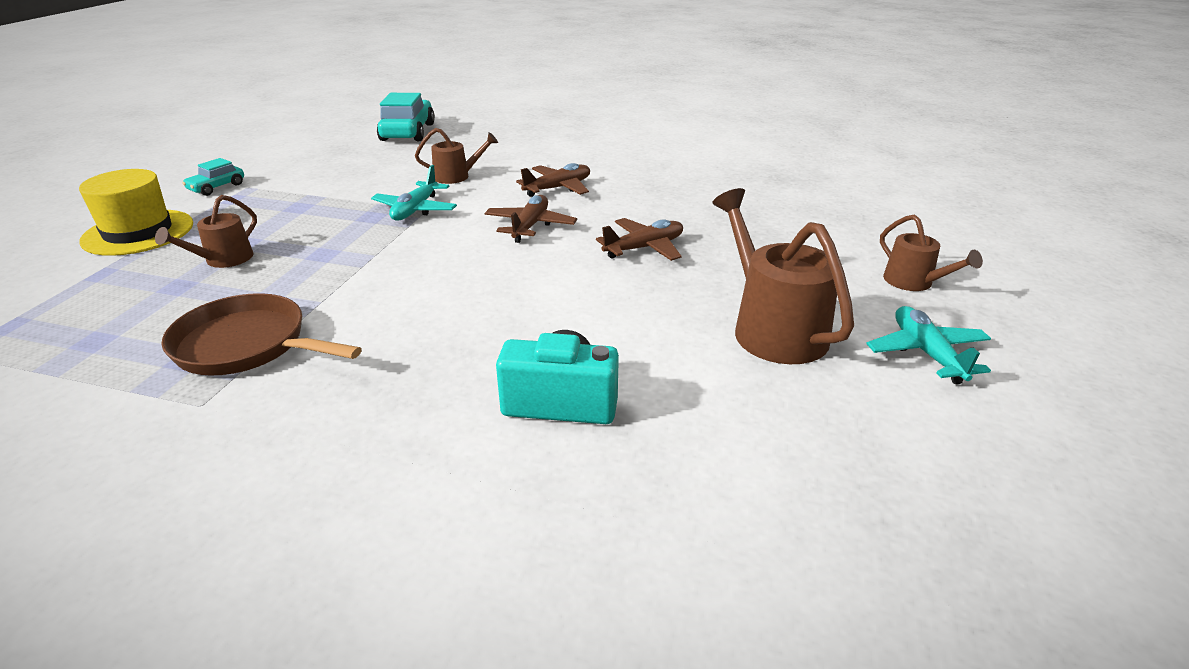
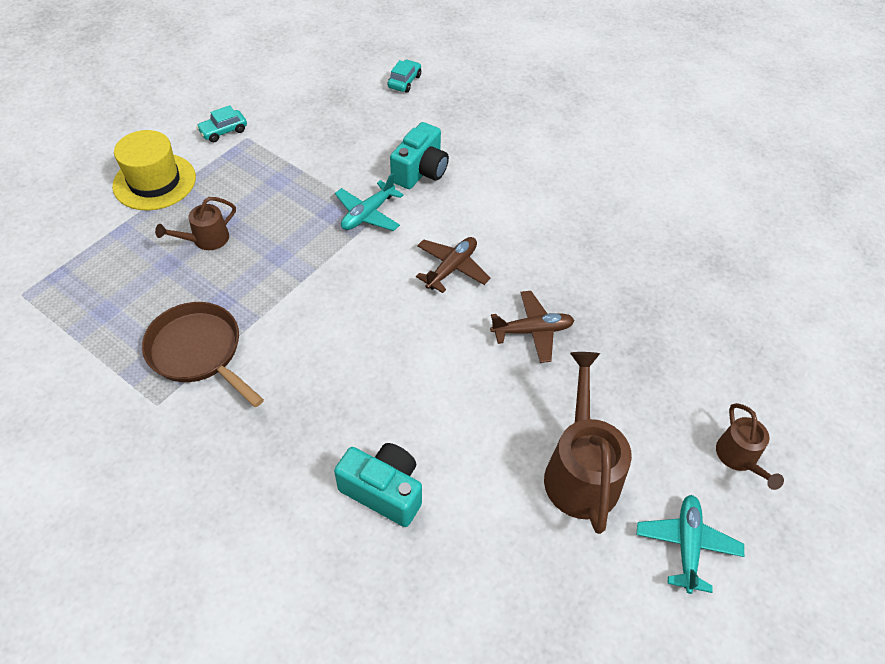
camera: 20 degrees right, 20 degrees up
turquoise car [377,93,435,141] -> turquoise car [388,59,421,93], size x0.55
brown watering can [415,128,498,184] -> turquoise camera [390,122,449,189]
brown plane [516,163,590,197] -> none

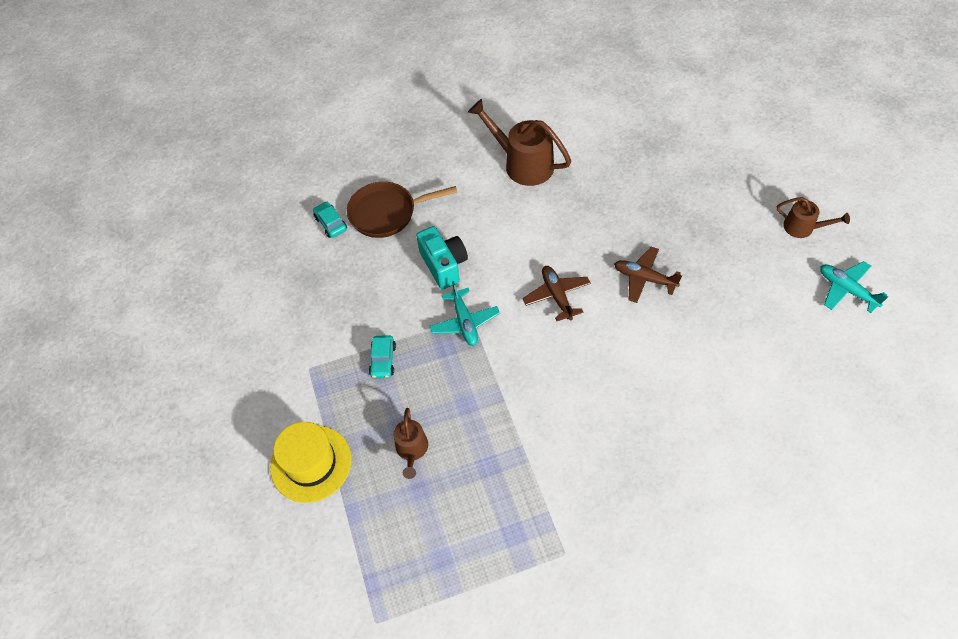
camera: 50 degrees left, 5 degrees up
brown pan [142,302,264,407] -> brown pan moved to [347,182,457,238]
turquoise car [196,105,247,142] -> turquoise car moved to [369,336,396,378]
turquoise camera [334,443,422,527] -> none
brown plane [490,291,574,363] -> brown plane turned 90 degrees counterclockwise [614,247,682,303]
brown watering can [544,352,632,534] -> brown watering can moved to [468,99,571,186]

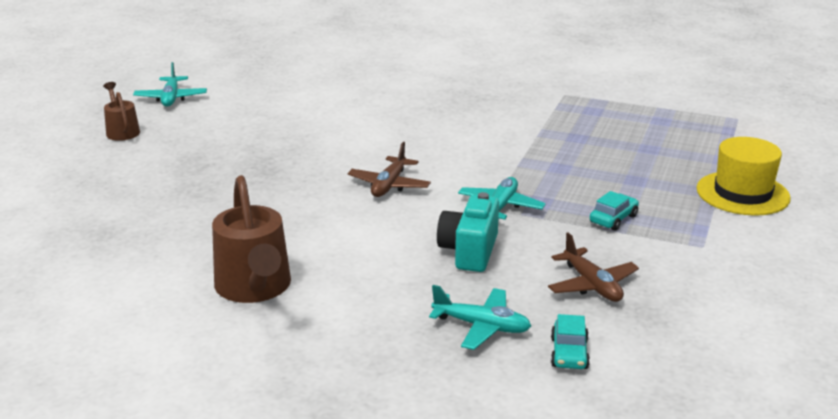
camera: 145 degrees left, 30 degrees down
brown pan [347,182,457,238] -> turquoise plane [429,285,531,350]
brown watering can [393,408,428,479] -> none
brown plane [614,247,682,303] -> brown plane moved to [548,233,639,302]

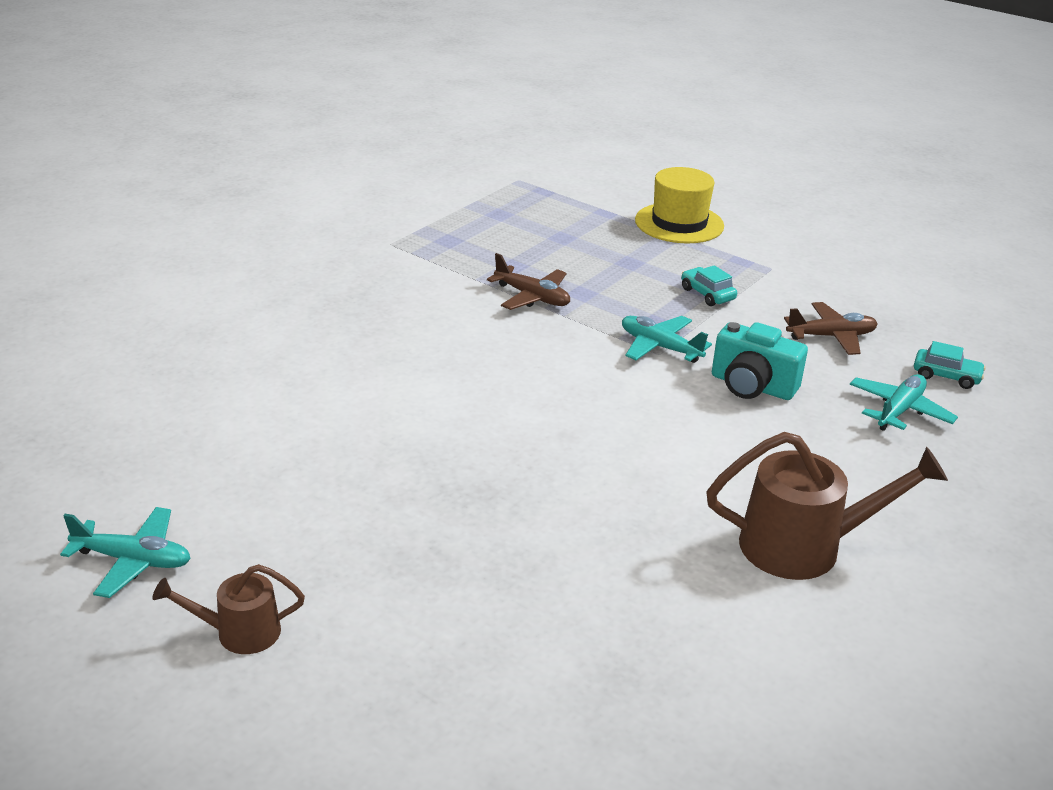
camera: 75 degrees left, 5 degrees up
brown plane [348,142,431,197] -> brown plane moved to [487,253,570,310]

